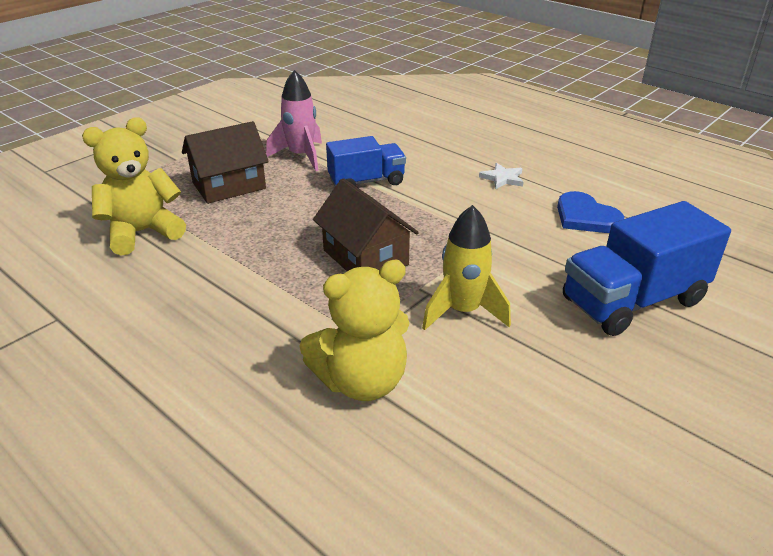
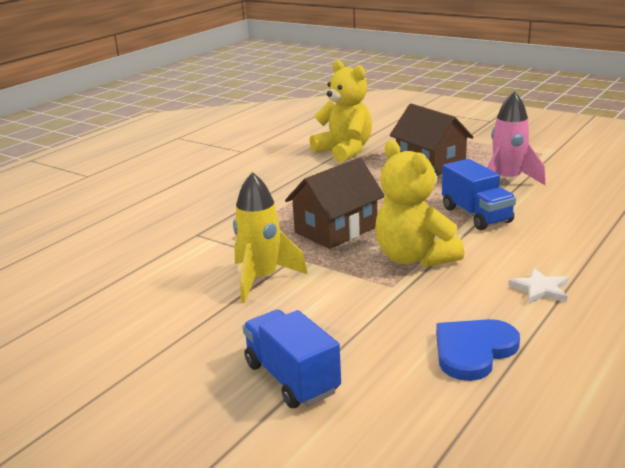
camera: 85 degrees right, 10 degrees down
yellow teddy bear [299,260,410,401] -> yellow teddy bear moved to [375,140,465,267]
blue truck [563,201,731,336] -> blue truck [243,310,341,408], size x0.65

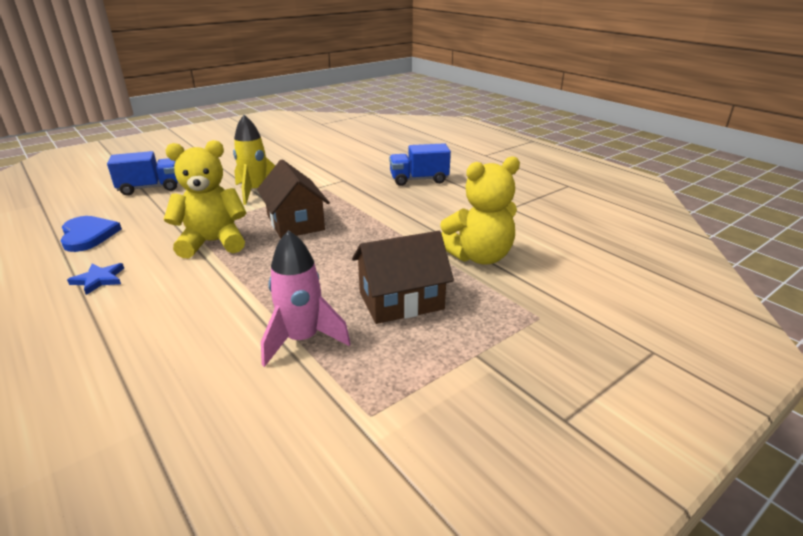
camera: 105 degrees right, 5 degrees up
blue truck [442,159,516,230] -> blue truck moved to [389,143,451,186]
white star [508,268,569,304] -> blue star [67,263,124,295]

